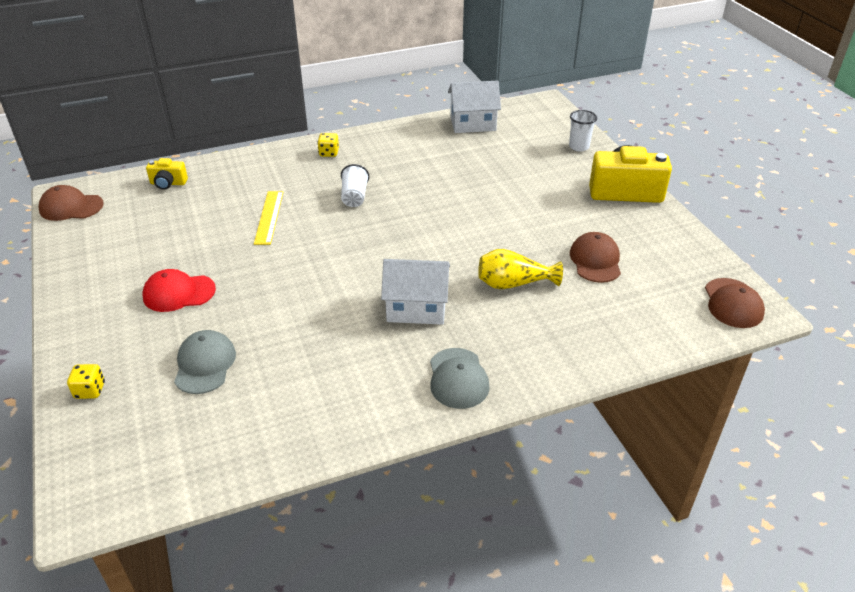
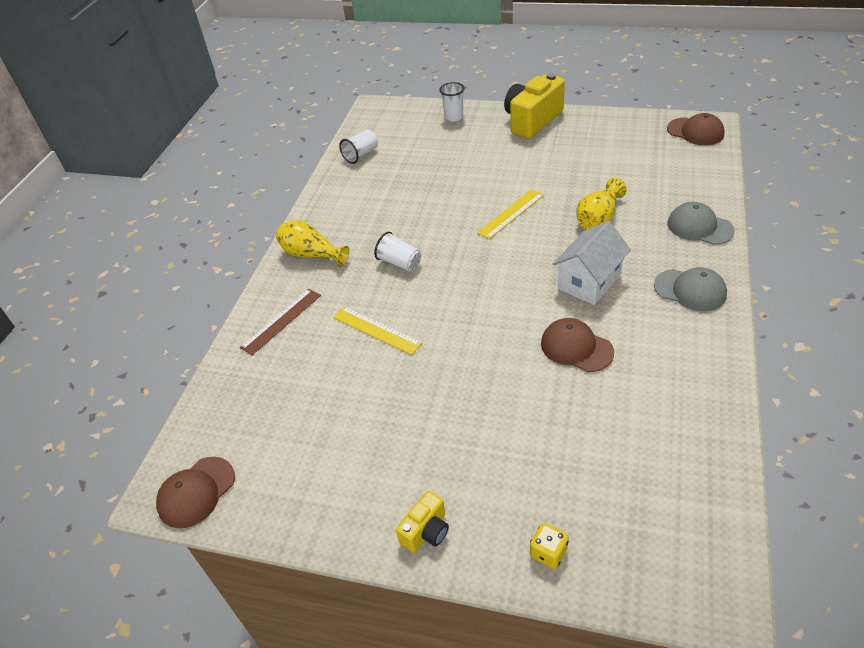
camera: 50 degrees left, 5 degrees up
red cap [143,269,216,312] -> none
yellow camera [146,158,188,190] -> yellow camera moved to [396,491,449,553]
grey cap [174,330,236,394] -> grey cap moved to [668,202,735,245]
yellow dice [317,133,339,157] -> yellow vase [276,220,349,267]
white house [448,81,501,133] -> white cup [339,130,378,164]
brown cap [570,232,621,283] -> brown cap moved to [541,318,614,372]
none -> brown ruler [240,289,321,355]
none -> yellow ruler [477,189,544,239]

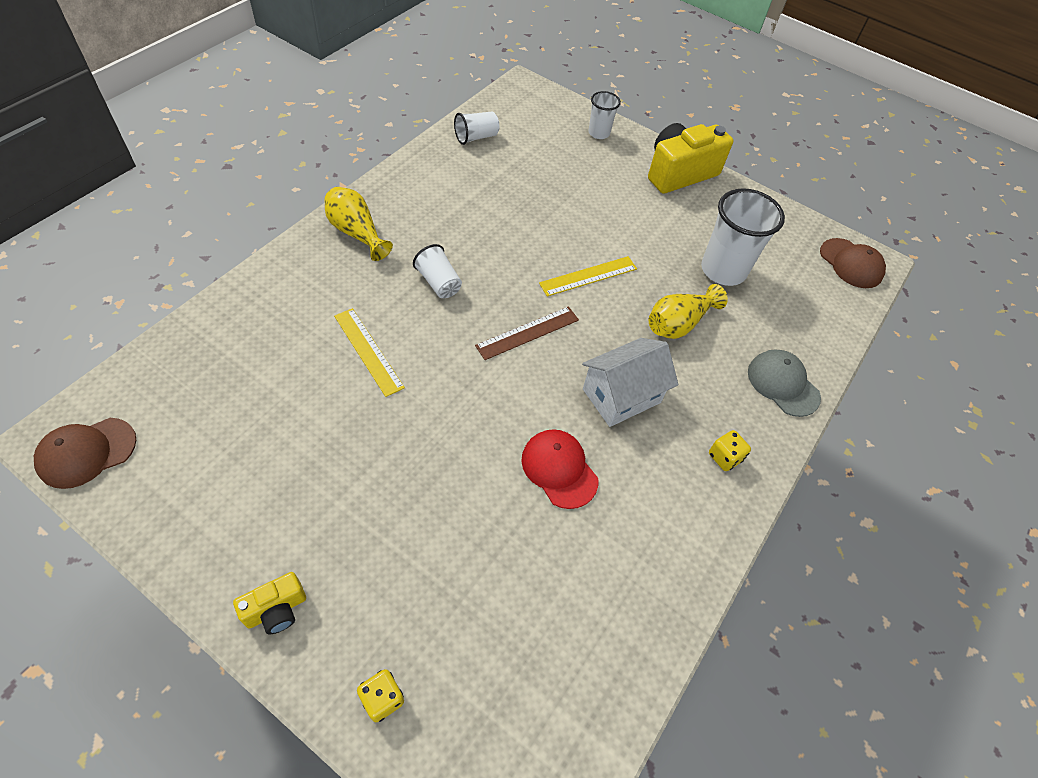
camera: 10 degrees right, 10 degrees up
brown ruler [240,289,321,355] -> brown ruler moved to [475,306,579,360]
brown cap [541,318,614,372] -> red cap [521,429,598,509]
grey cap [654,267,727,311] -> yellow dice [709,430,751,471]
none -> white cup [701,188,785,286]

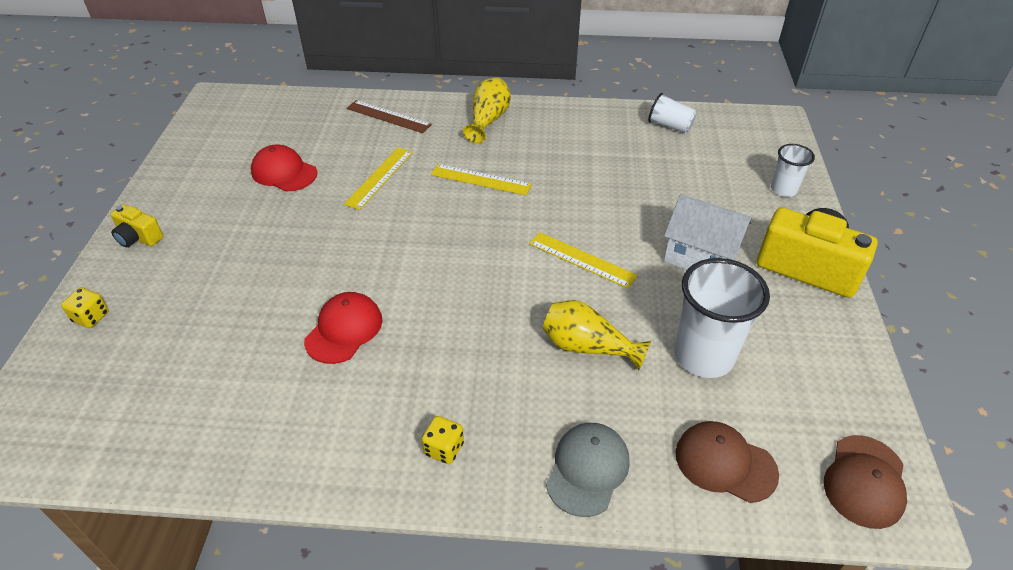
camera: 65 degrees right, 10 degrees down
brown cap [34,418,136,489] -> brown cap moved to [675,421,779,503]
white cup [413,244,462,298] -> yellow ruler [431,164,532,195]
brown ruler [475,306,579,360] -> brown ruler moved to [346,100,432,133]
white house [582,338,679,427] -> white house moved to [664,194,753,270]
none -> red cap [251,145,317,191]

